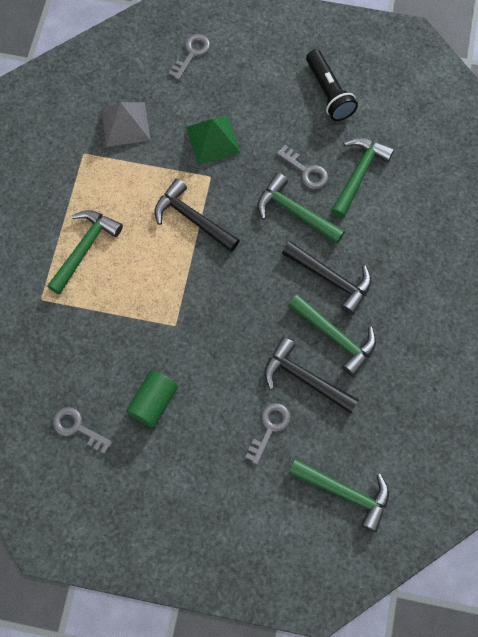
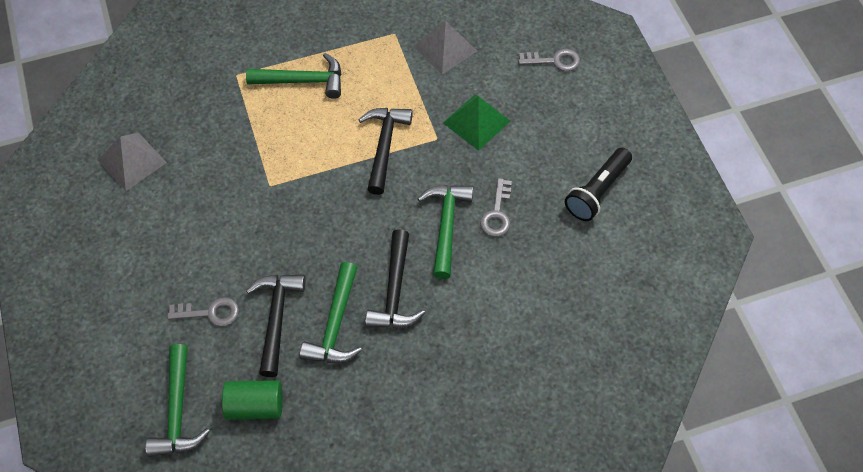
camera: 60 degrees right, 10 degrees down
grey key [53,407,113,454] -> grey pyramid [98,132,167,191]
green cylinder [126,370,178,428] -> green cylinder moved to [222,380,283,420]
green hammer [331,138,394,218] -> none

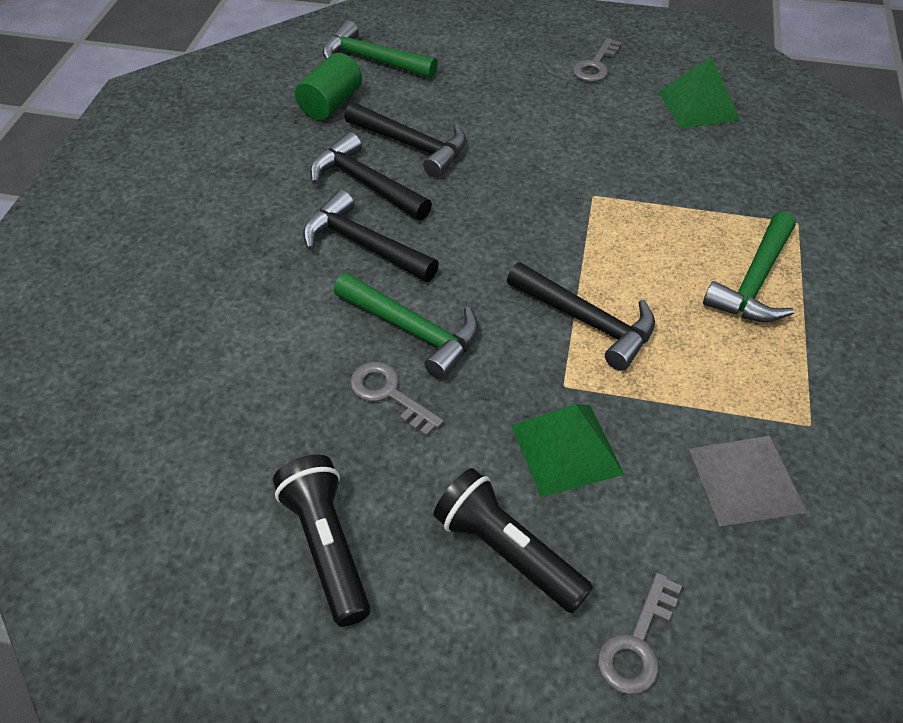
camera: 120 degrees right, 10 degrees down
grey pyramid [98,132,167,191] -> green pyramid [658,56,740,129]
grey key [167,297,239,327] -> grey key moved to [573,38,622,82]
green hammer [300,262,362,363] -> black hammer [310,132,432,220]
none -> black flashlight [433,468,593,613]

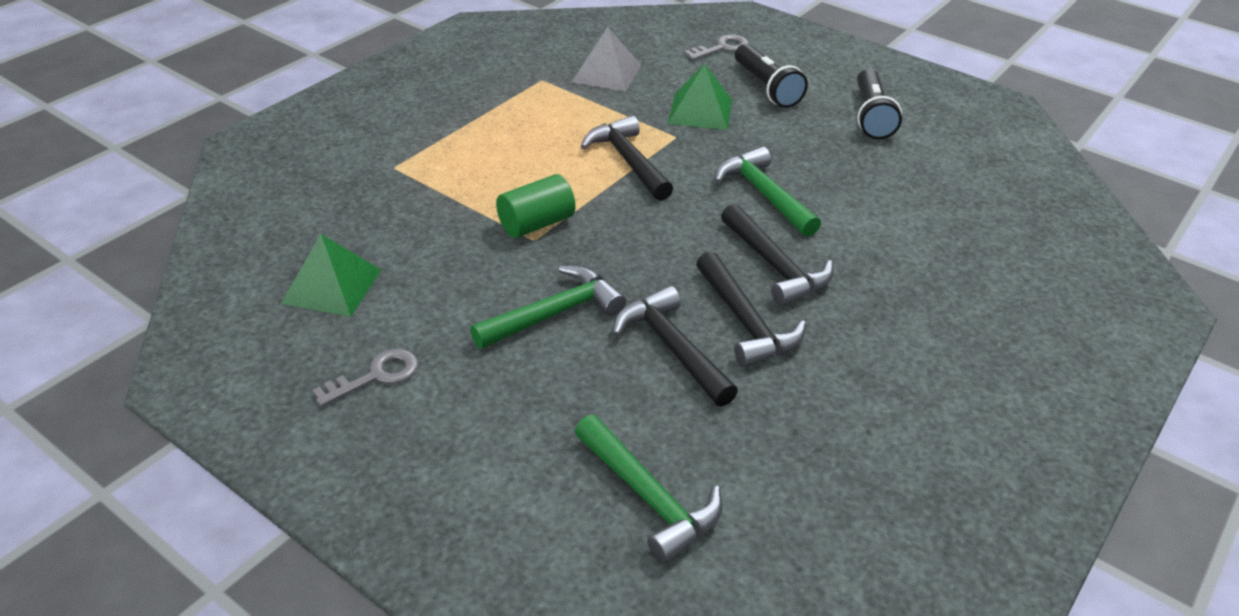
camera: 155 degrees left, 10 degrees down
green cylinder [295,53,362,120] -> green cylinder moved to [496,174,576,238]
grey key [350,362,444,437] -> none
green hammer [703,211,796,322] -> green hammer moved to [470,266,626,349]

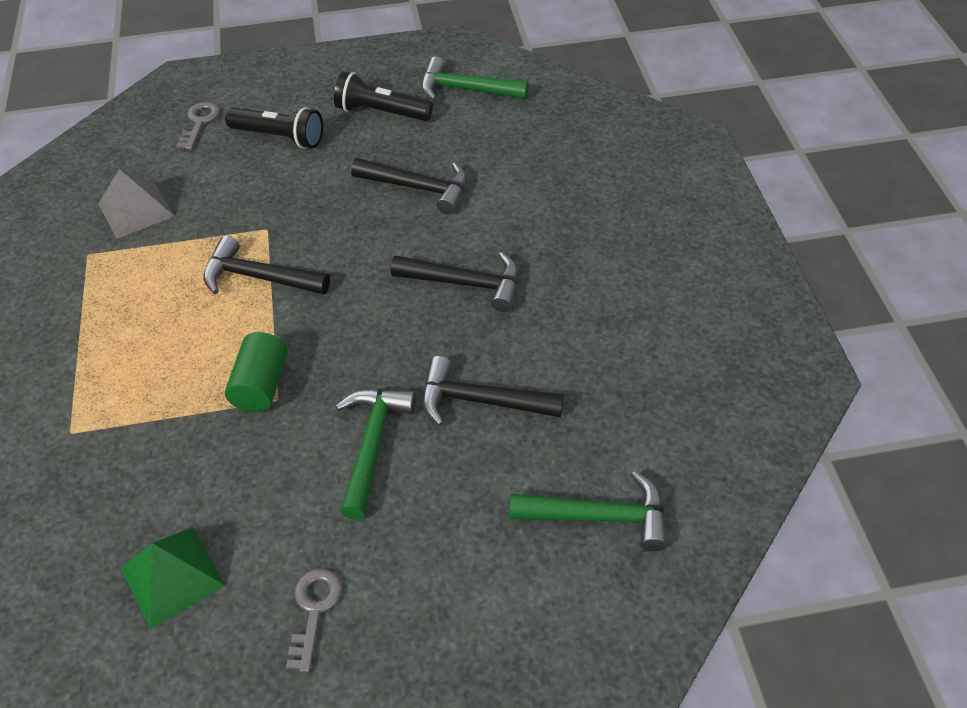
camera: 45 degrees left, 10 degrees up
green pyramid [668,64,732,130] -> none
black hammer [696,251,806,368] -> black hammer moved to [351,158,467,214]
green hammer [715,146,821,237] -> green hammer moved to [421,56,529,101]
black flashlight [857,69,902,139] -> black flashlight turned 150 degrees clockwise [334,71,433,121]

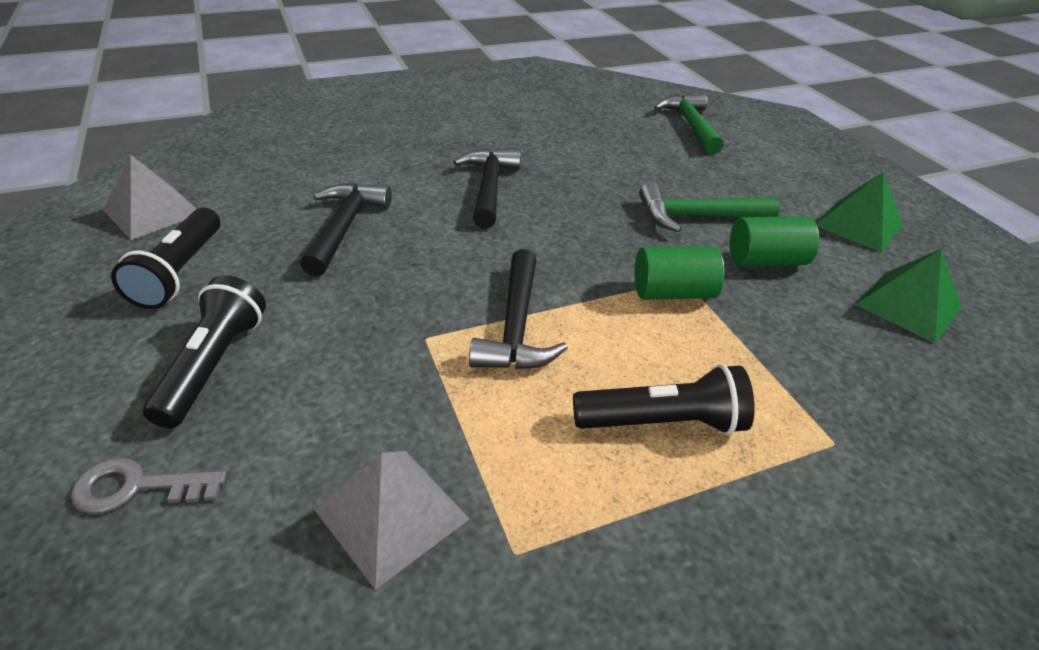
camera: 105 degrees left, 10 degrees down
grey key [286,568,342,673] -> green pyramid [816,172,903,252]
green hammer [421,56,529,101] -> grey pyramid [103,155,196,240]
black hammer [422,356,564,426] -> none
none -> black flashlight [573,364,755,435]
none -> green cylinder [730,216,819,267]

